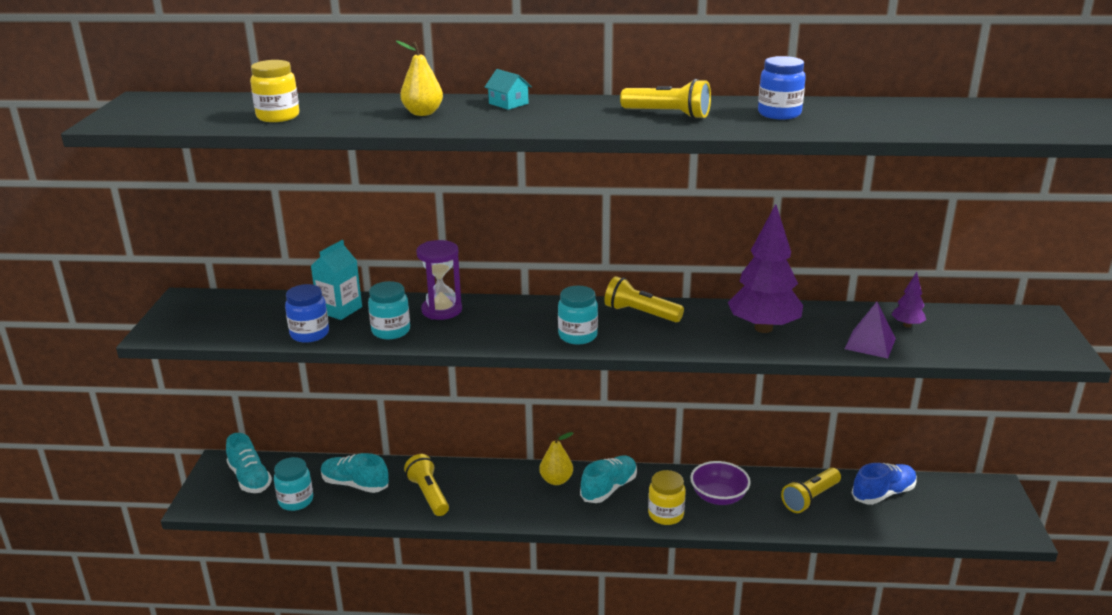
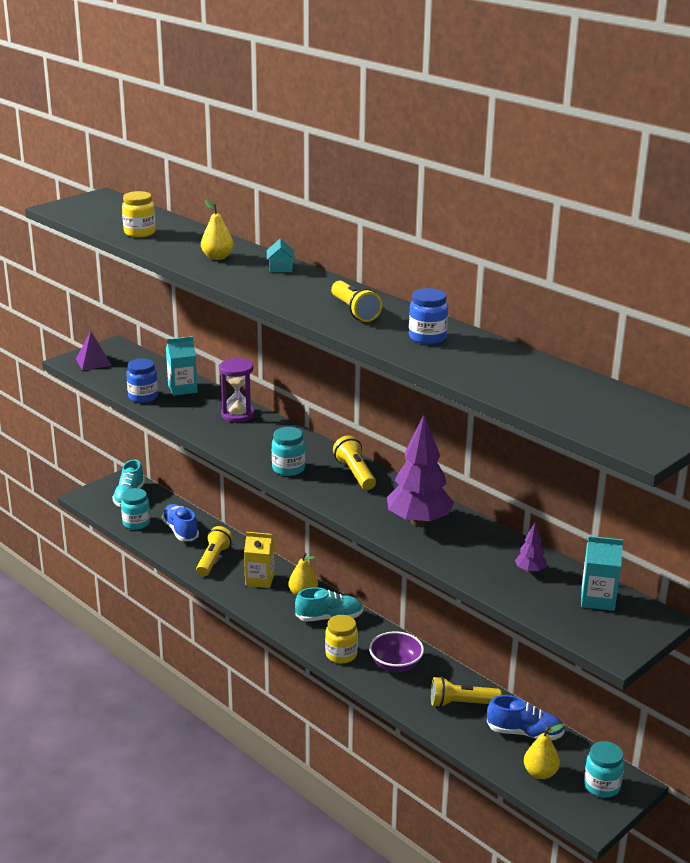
camera: 40 degrees right, 0 degrees up
turquoise shoe [321,453,389,493] -> blue shoe [162,504,199,541]
turquoise jar [368,281,410,339] -> turquoise jar moved to [584,741,624,798]
purple pyramid [844,302,896,359] -> purple pyramid moved to [76,331,112,371]
none -> yellow carton [244,532,275,588]
none -> yellow pear [524,724,564,779]
none -> turquoise carton [581,536,623,611]

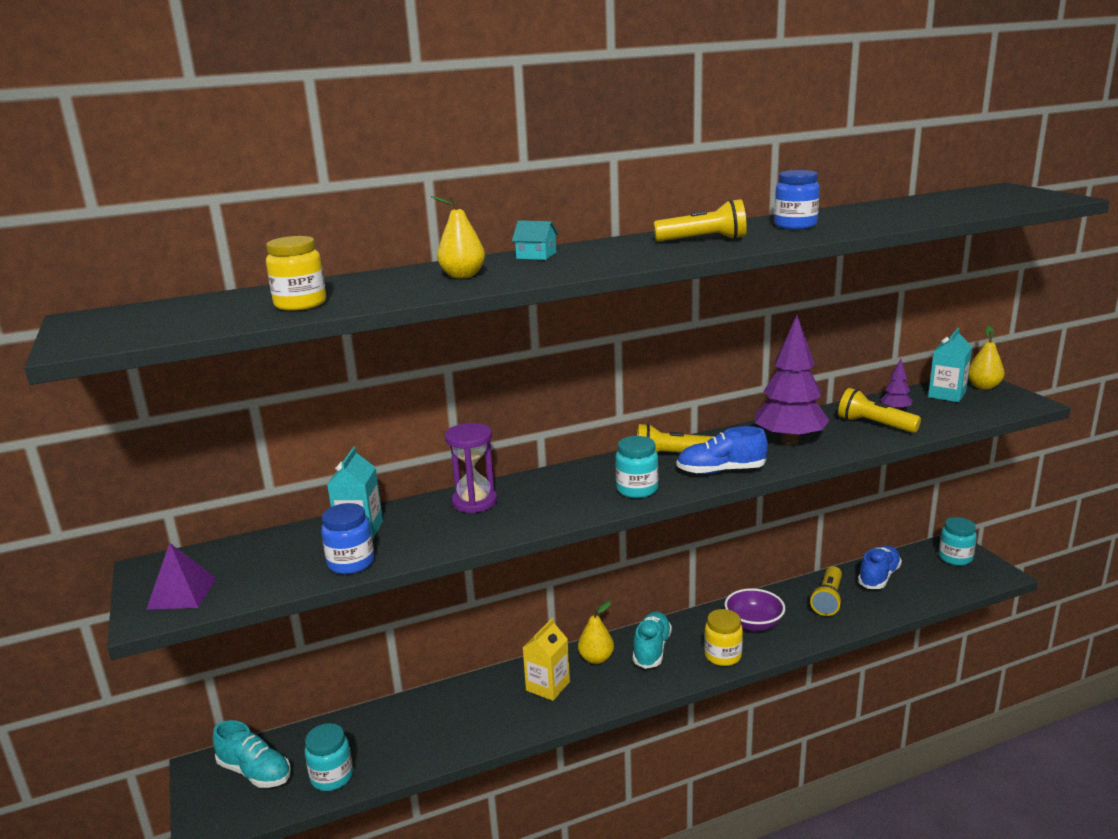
camera: 65 degrees left, 5 degrees down
blue shoe [162,504,199,541] -> blue shoe moved to [677,426,768,474]
yellow flashlight [196,526,233,576] -> yellow flashlight moved to [838,388,921,433]
yellow pear [524,724,564,779] -> yellow pear moved to [968,326,1005,389]

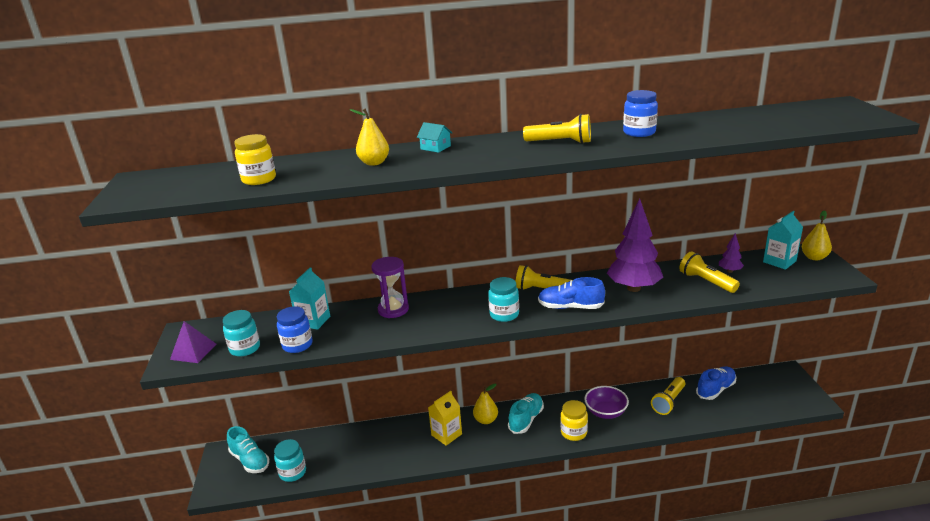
camera: 15 degrees right, 5 degrees up
turquoise jar [939,517,977,566] -> turquoise jar moved to [223,310,260,357]

